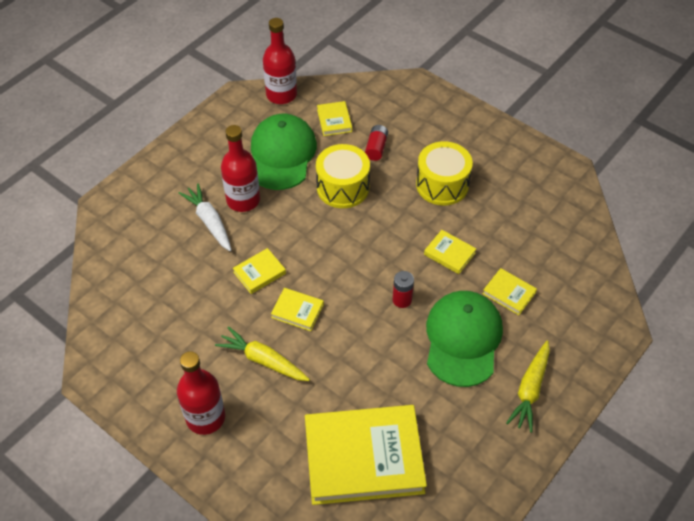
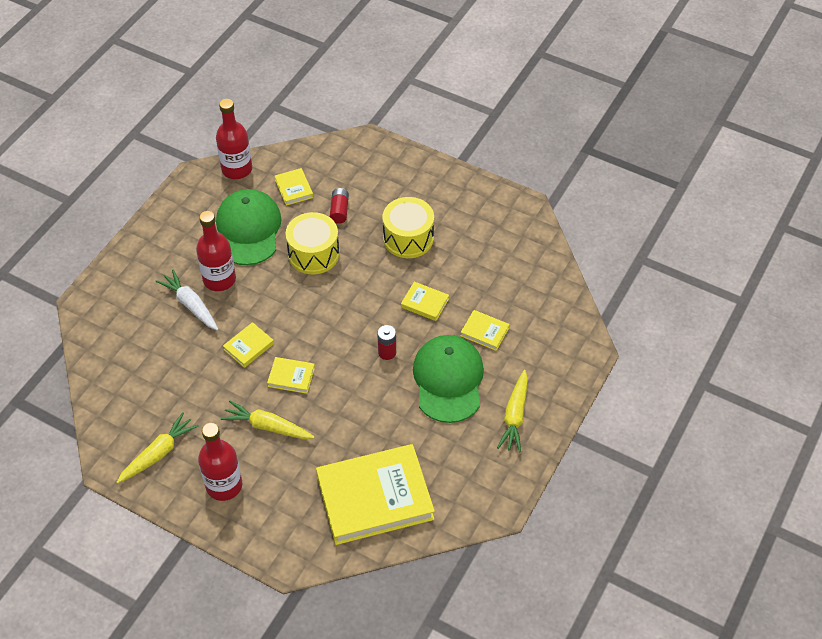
camera: 10 degrees left, 0 degrees up
none -> yellow carrot [116,412,199,484]

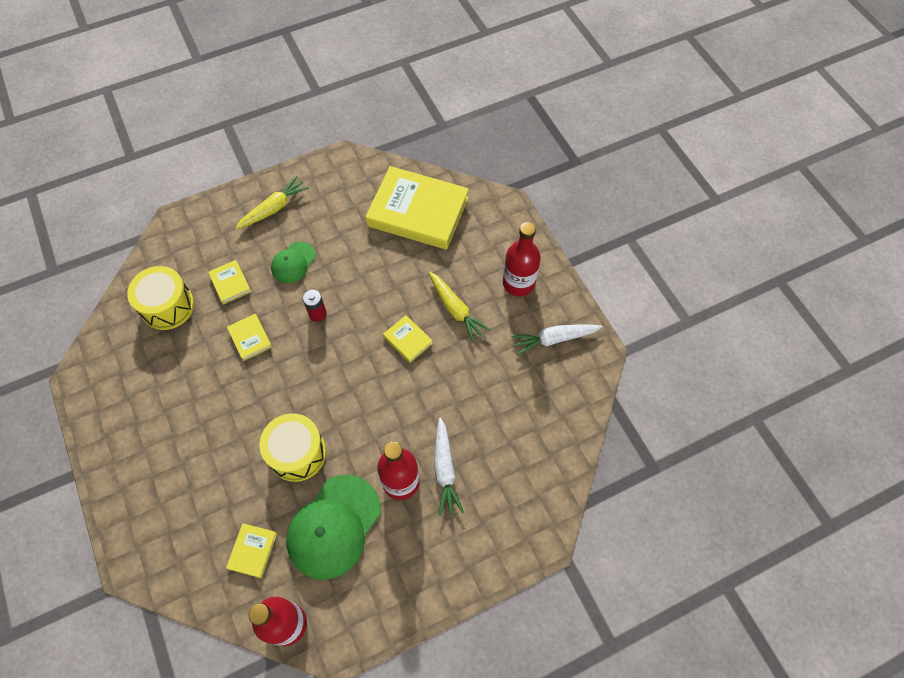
camera: 145 degrees left, 10 degrees up
yellow carrot [116,412,199,484] -> white carrot [511,325,602,355]
yellow book [223,322,274,368] -> none
red battery [330,188,349,224] -> none
yellow drum [383,197,434,258] -> yellow drum moved to [127,266,194,330]
green cap [413,335,484,423] -> green cap [271,242,316,283], size x0.55

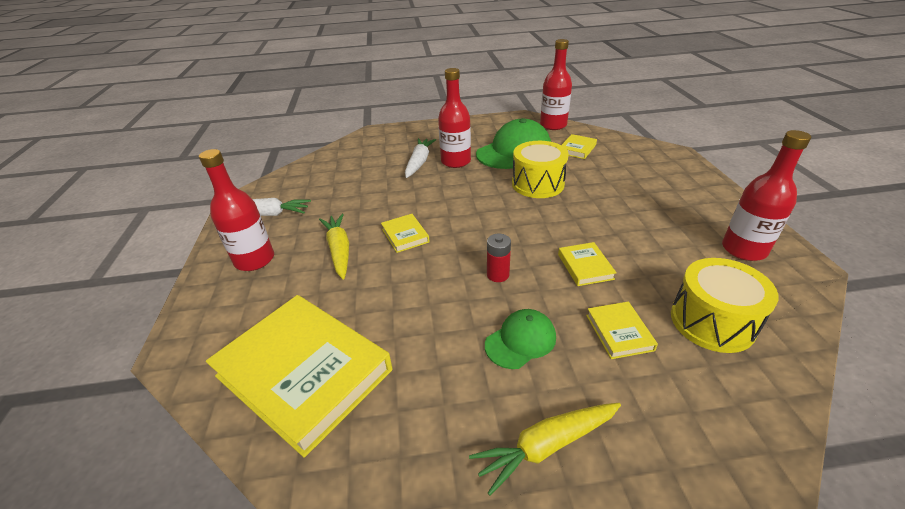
camera: 160 degrees left, 25 degrees down
none -> red bottle [722,130,811,261]

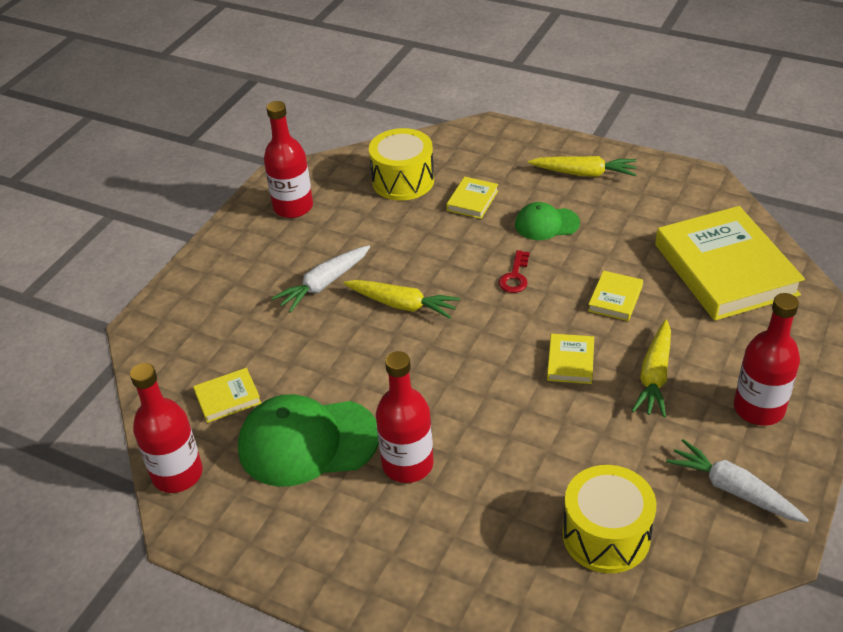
camera: 145 degrees left, 5 degrees up
white carrot [405,138,436,178] -> white carrot moved to [272,245,370,313]
red battery [487,234,511,282] -> red key [499,250,530,293]
yellow drum [512,141,569,198] -> yellow drum moved to [562,465,656,573]
yellow book [558,242,617,286] -> yellow book moved to [588,271,643,321]
none -> yellow carrot [343,280,460,319]

